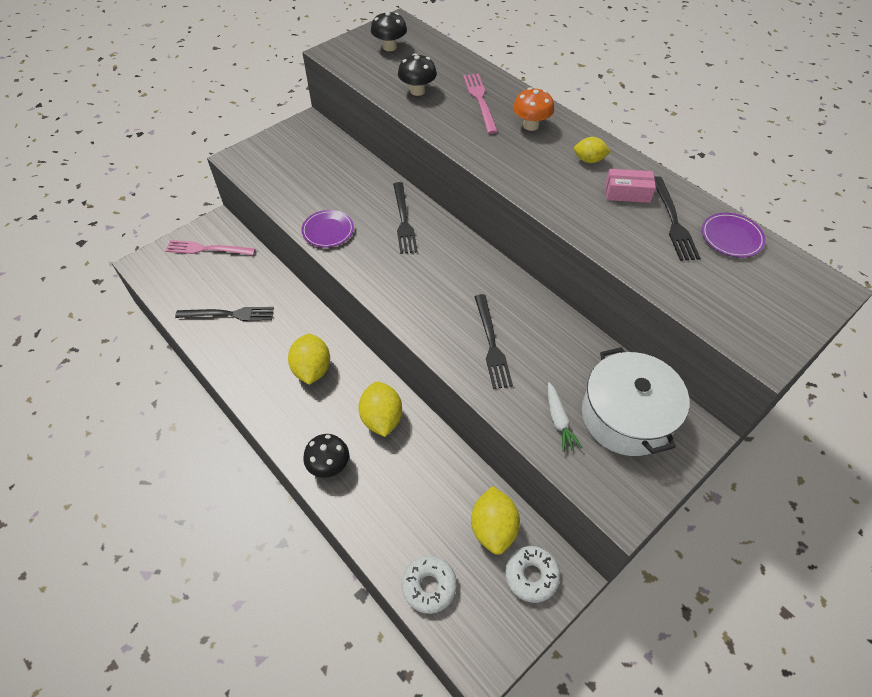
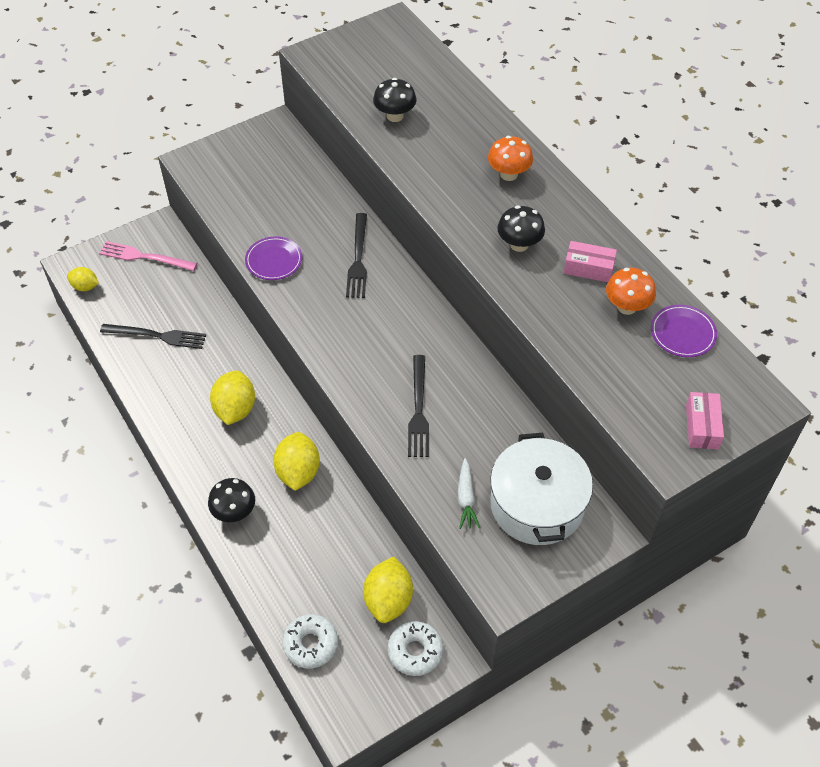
camera: 10 degrees right, 0 degrees up
black mushroom [371,11,407,51] -> black mushroom moved to [497,205,545,252]
pink fork [463,74,498,134] -> none
yellow lemon [574,137,611,163] -> yellow lemon moved to [67,267,99,291]
black fork [654,176,700,261] -> orange mushroom [606,268,656,315]
none -> pink box [686,392,724,449]

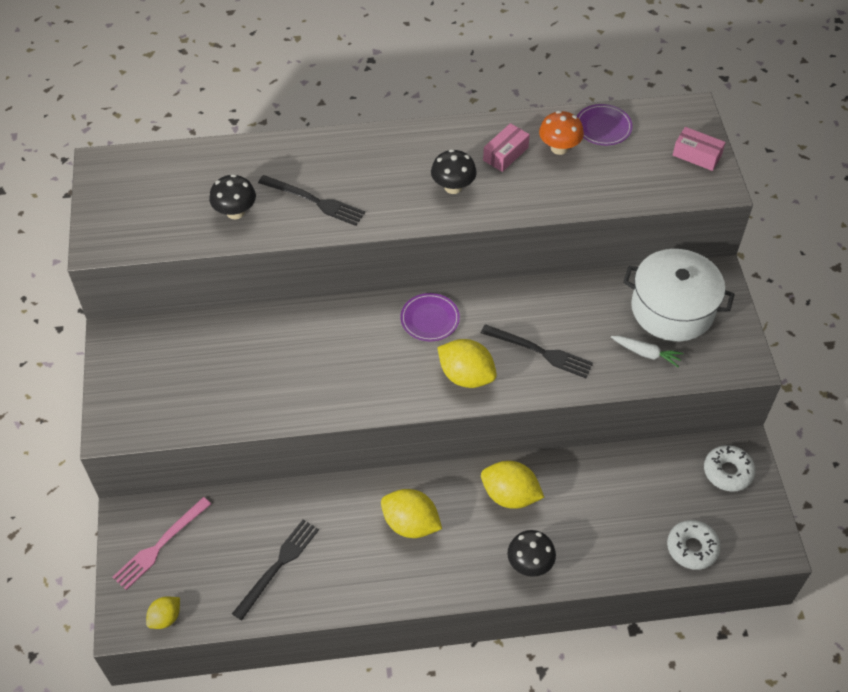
camera: 65 degrees left, 0 degrees up
purple plate [245,237,302,280] -> purple plate moved to [400,293,460,341]
black fork [346,213,367,298] -> black fork moved to [258,175,365,226]
yellow lemon [363,557,413,623] -> yellow lemon moved to [437,339,497,388]
orange mushroom [488,136,533,181] -> none

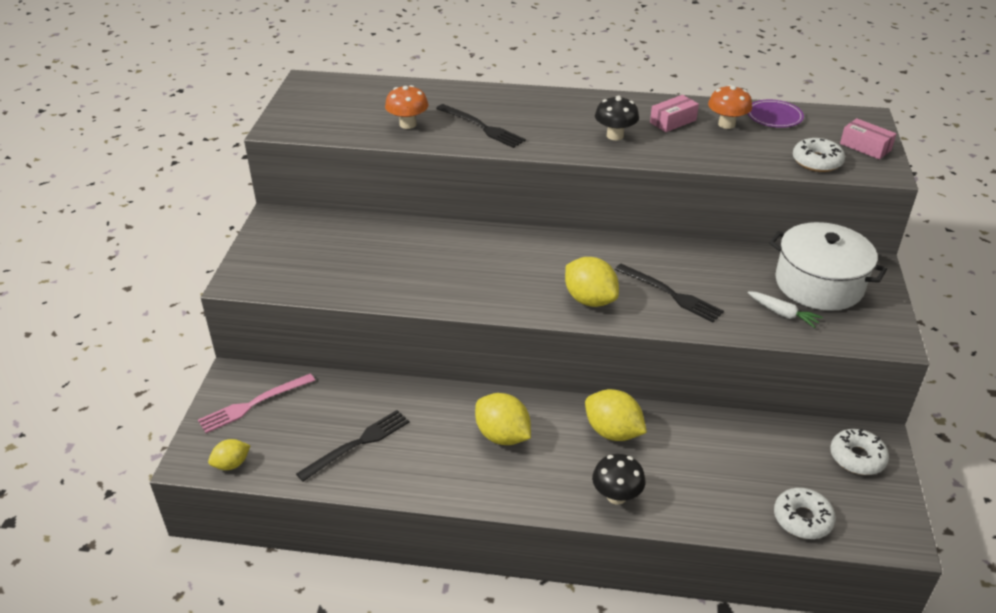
camera: 15 degrees right, 15 degrees down
black mushroom [209,174,256,219] -> orange mushroom [385,85,428,129]
purple plate [400,293,460,341] -> none
none -> white donut [793,138,845,172]

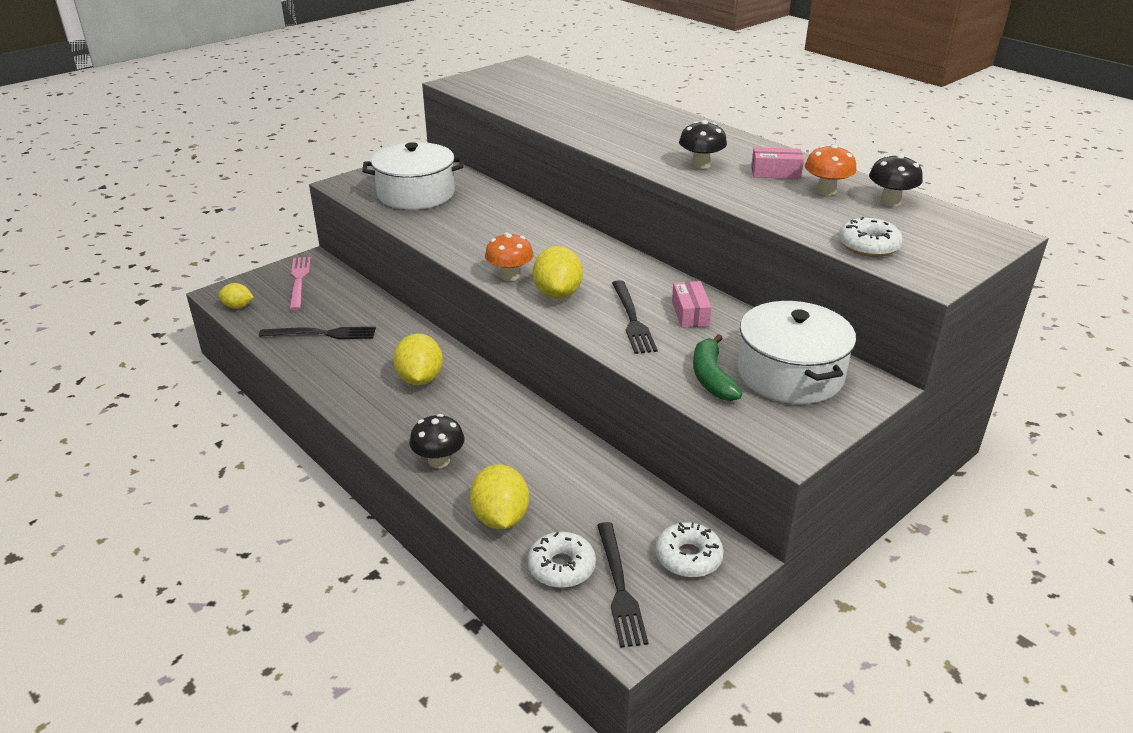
camera: 40 degrees right, 5 degrees down
pink fork [198,373,315,433] -> pink fork turned 75 degrees clockwise [290,257,311,310]
orange mushroom [385,85,428,129] -> orange mushroom moved to [485,232,534,281]
black fork [436,104,526,148] -> black fork moved to [597,522,648,648]
yellow lemon [585,389,647,441] -> yellow lemon moved to [470,464,529,529]
white carrot [747,291,823,328] -> green banana [693,334,742,401]
purple plate [748,100,804,128] -> black mushroom [869,154,923,206]
pink box [840,118,896,160] -> pink box moved to [672,281,712,328]
none -> white pot [362,142,464,210]

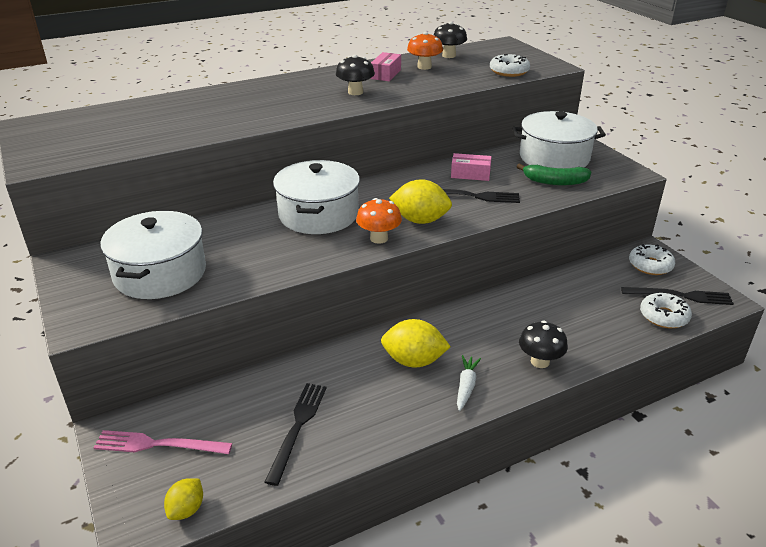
camera: 75 degrees left, 0 degrees up
yellow lemon [470,464,529,529] -> none
none -> white pot [273,160,360,234]
none -> white carrot [457,355,481,411]

